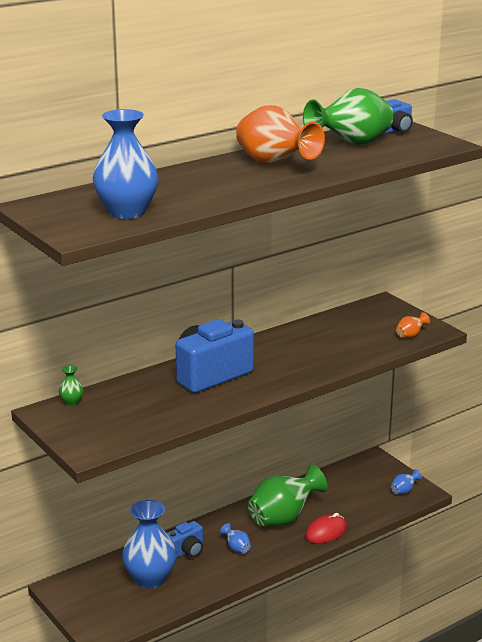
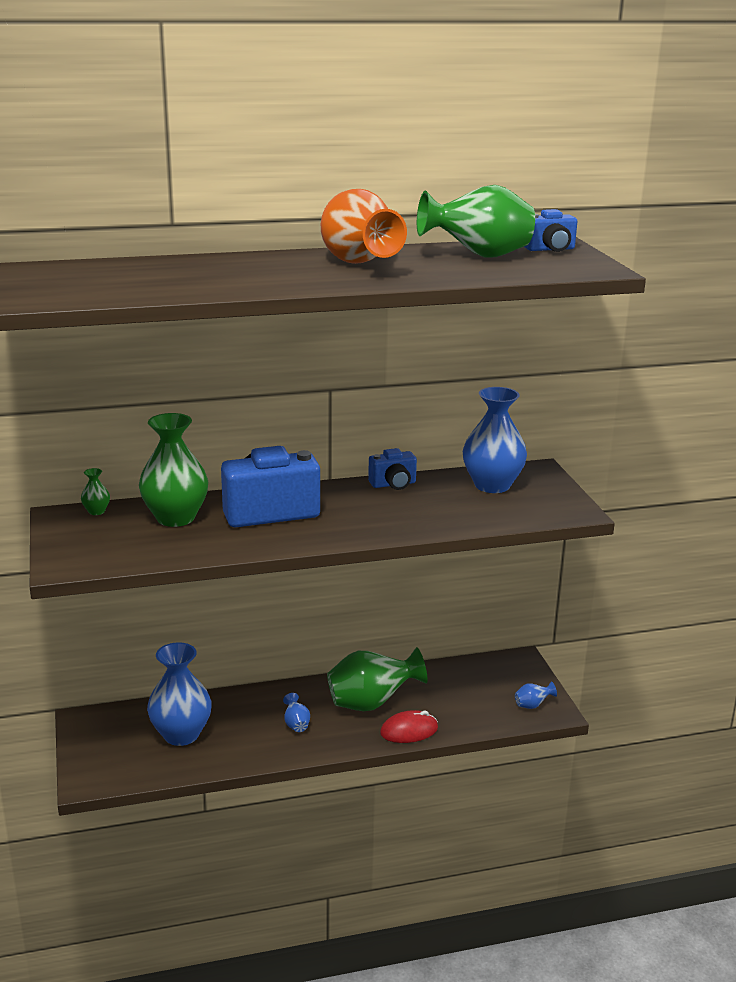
camera: 20 degrees right, 0 degrees up
blue vase [93,109,159,219] -> blue vase moved to [463,387,527,493]
blue camera [167,521,203,558] -> blue camera moved to [368,448,417,490]
orange vase [396,312,430,338] -> none
none -> green vase [139,413,208,527]

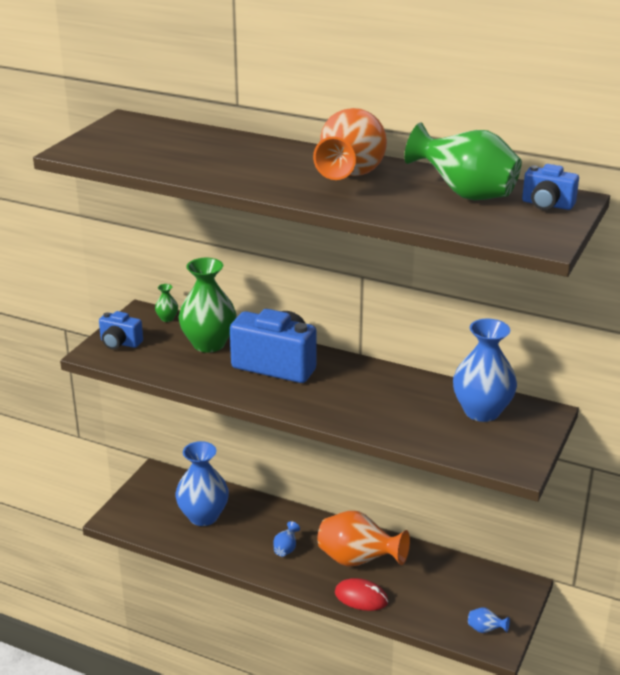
camera: 40 degrees right, 5 degrees up
green vase [327,647,428,711] -> orange vase [317,511,410,567]
blue camera [368,448,417,490] -> blue camera moved to [99,311,143,349]

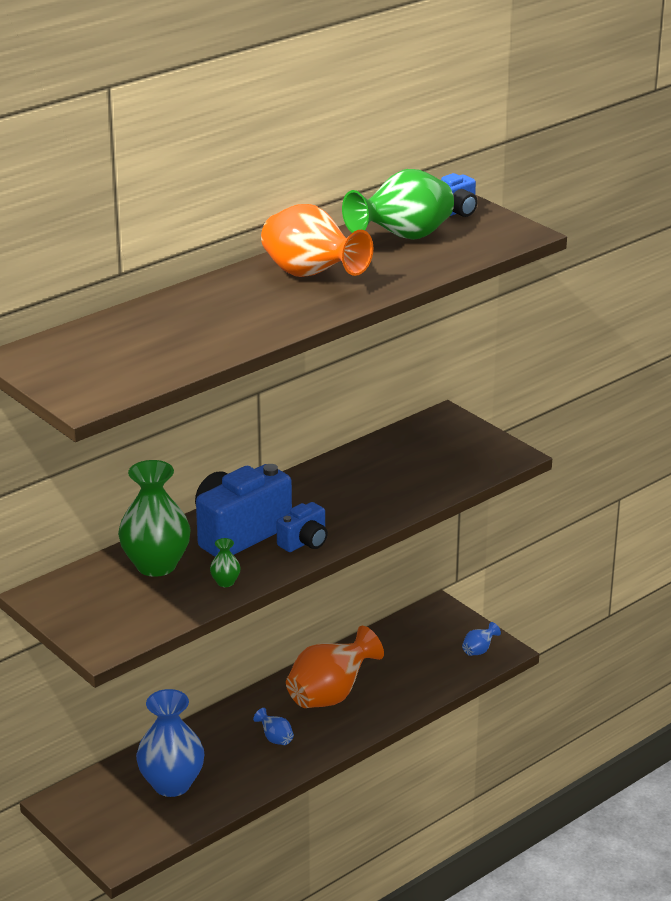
camera: 65 degrees left, 0 degrees up
blue camera [99,311,143,349] -> blue camera moved to [276,502,328,552]
green vase [155,284,178,322] -> green vase moved to [210,538,241,587]
red mouse [335,578,388,611] -> none
blue vase [453,319,517,422] -> none

